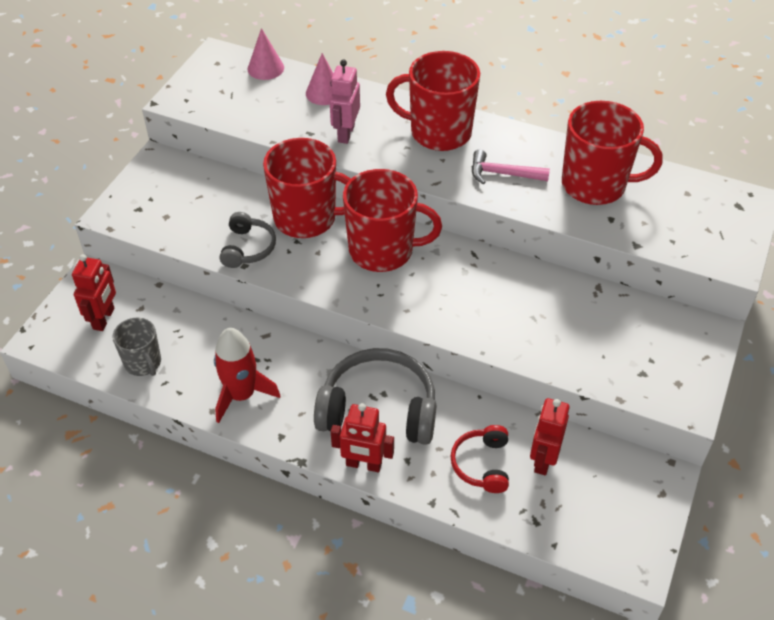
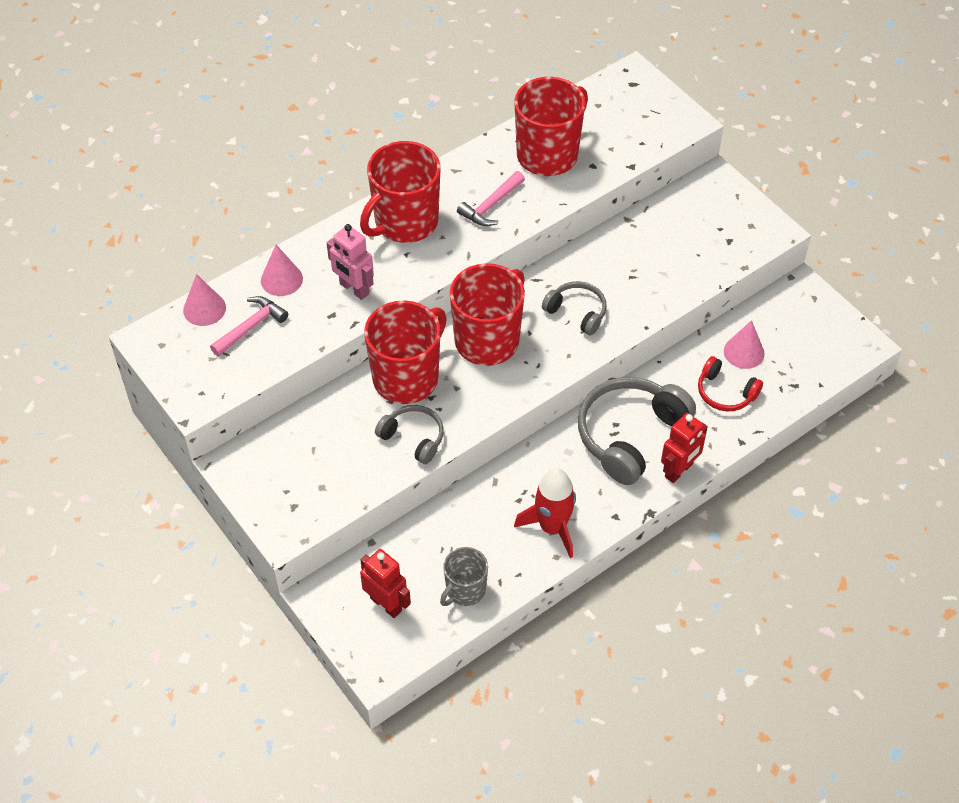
camera: 60 degrees left, 5 degrees up
grey mug [112,318,161,376] -> grey mug turned 135 degrees clockwise [440,547,488,606]
red robot [530,398,570,475] -> pink cone [724,320,764,369]
none -> pink hammer [210,296,288,356]
none -> grey headphones [542,281,607,336]

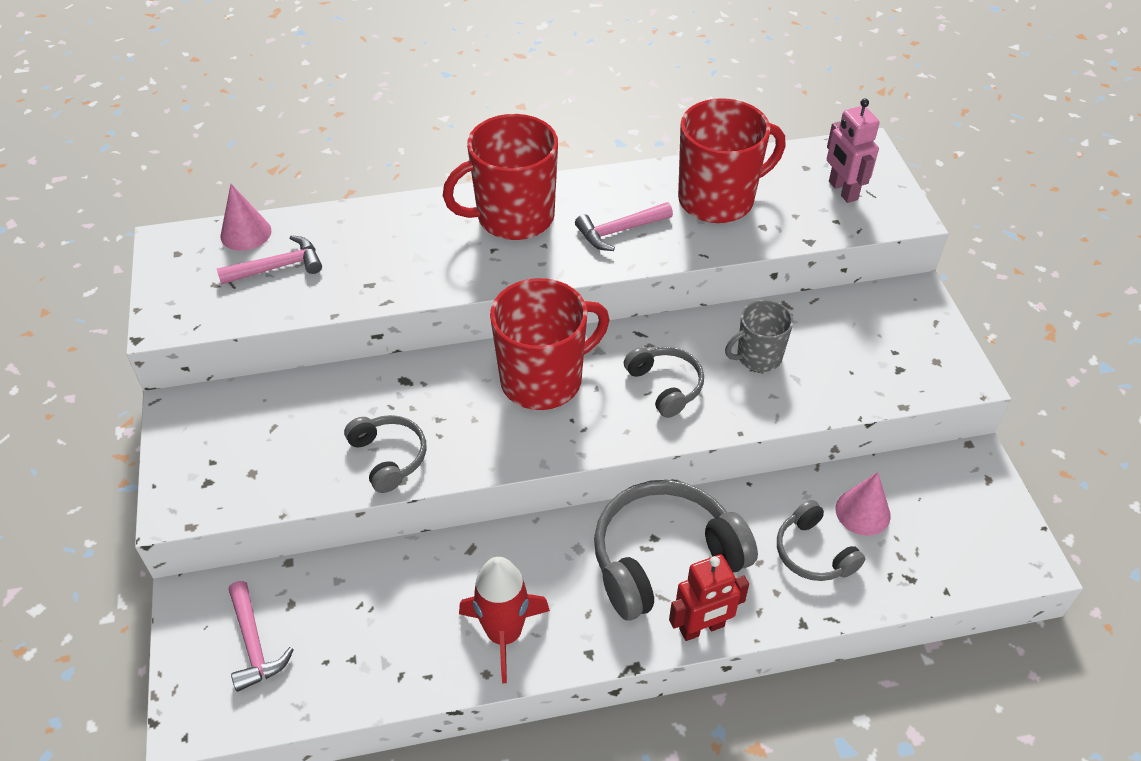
camera: 25 degrees right, 5 degrees down
pink cone [261,245,303,296] -> none
pink robot [327,224,374,300] -> pink robot moved to [827,99,880,203]
red robot [360,549,411,618] -> pink hammer [229,581,294,692]
red mug [364,301,447,404] -> none
grey mug [440,547,488,606] -> grey mug moved to [725,300,793,372]
red headphones [698,356,763,411] -> grey headphones [777,500,865,581]

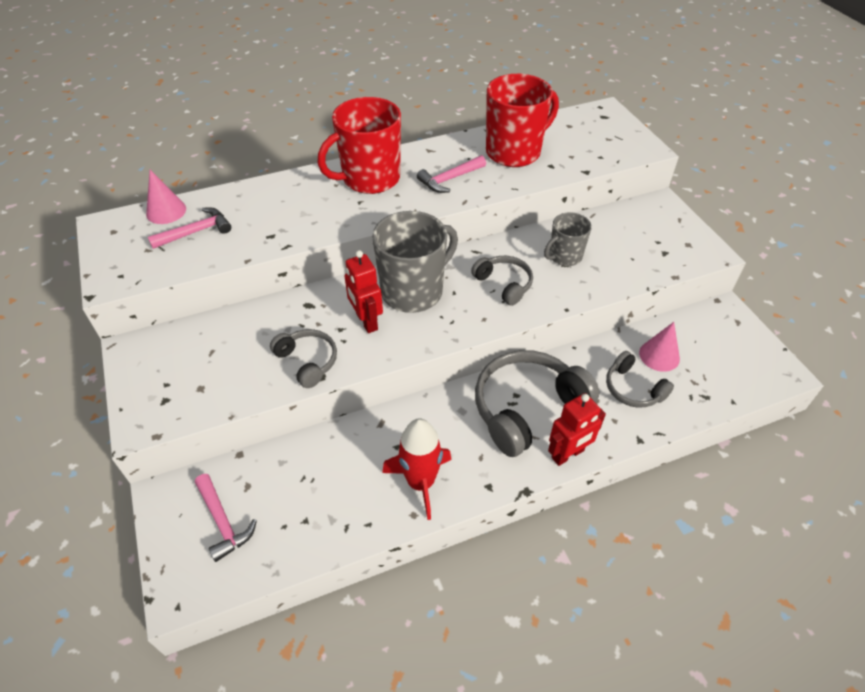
camera: 10 degrees left, 0 degrees up
red mug [490,278,609,410] -> grey mug [372,211,458,313]
pink robot [827,99,880,203] -> none
none -> red robot [345,250,383,333]

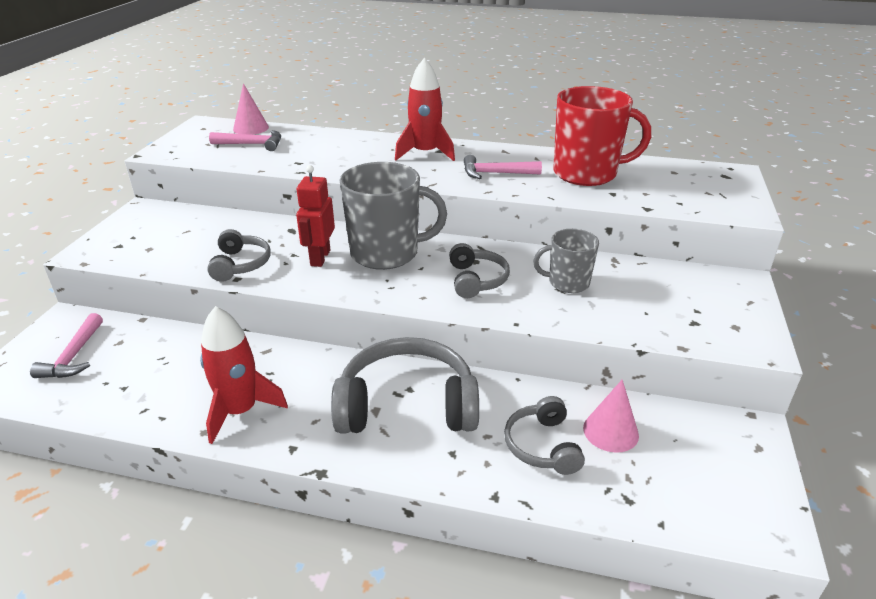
camera: 35 degrees right, 15 degrees down
red mug [317,97,401,194] -> red rocket [395,58,455,161]
red robot [548,393,606,466] -> none

